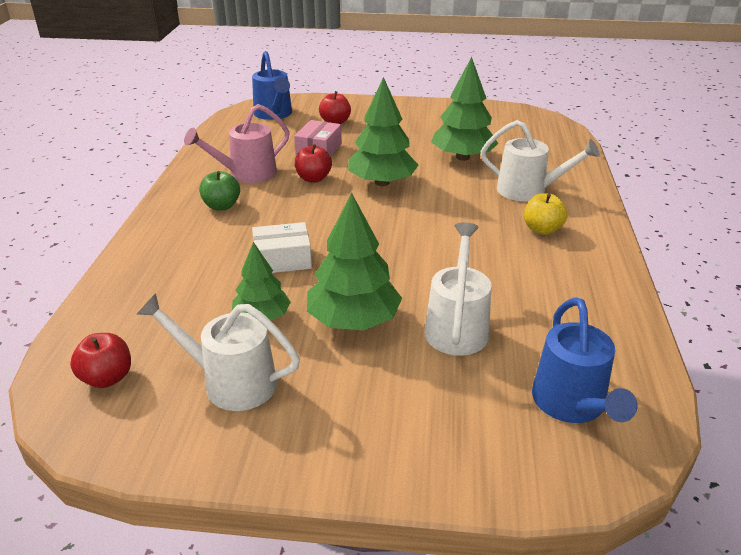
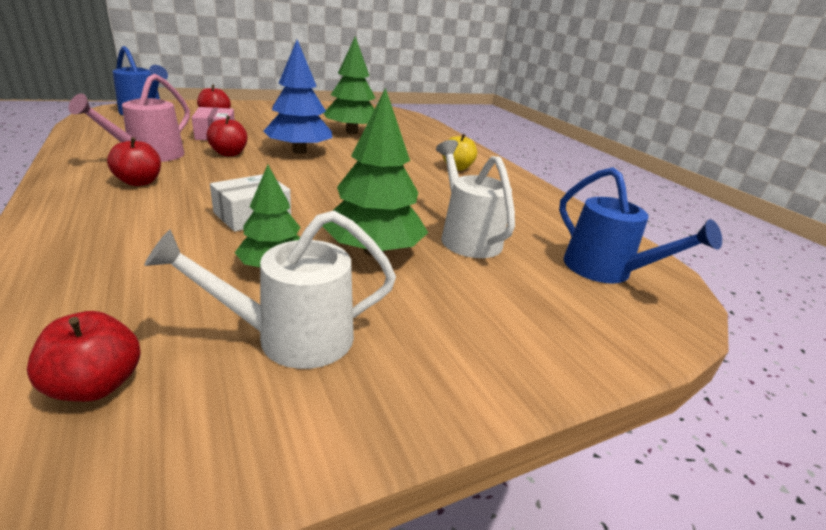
camera: 35 degrees left, 5 degrees down
green apple [199,171,240,211] -> red apple [107,137,161,186]
green tree [348,77,418,186] -> blue tree [264,40,333,154]
white watering can [481,120,600,201] -> none

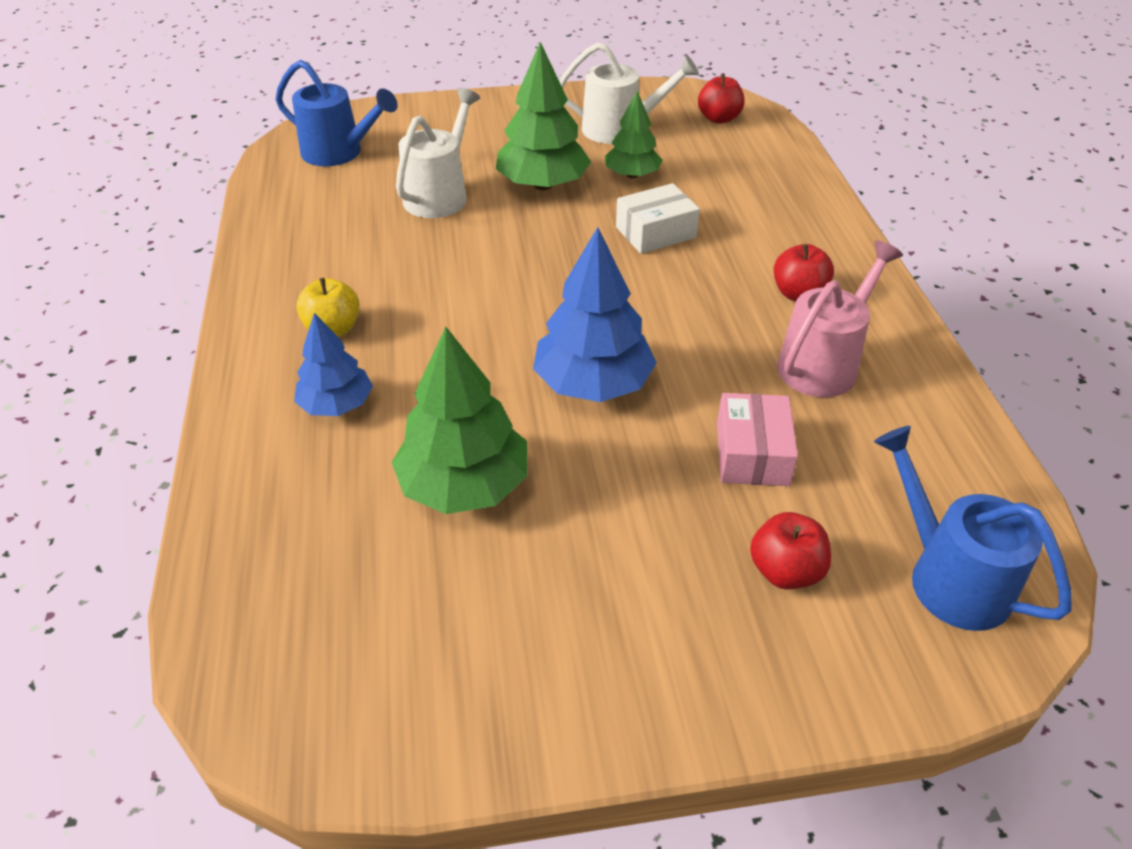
camera: 160 degrees left, 15 degrees up
red apple [207,115,247,156] -> none
white watering can [436,140,515,258] -> white watering can turned 150 degrees counterclockwise [396,88,480,218]
blue watering can [559,167,722,284] -> blue watering can turned 135 degrees clockwise [275,60,398,166]
none -> blue tree [294,313,373,416]

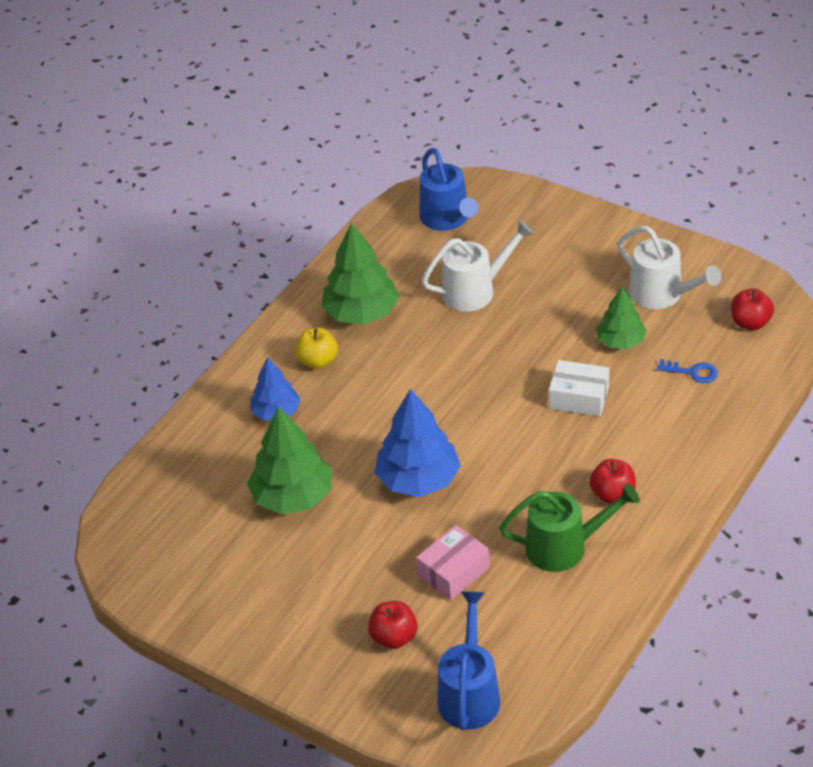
camera: 45 degrees right, 0 degrees up
green tree [496,42,591,190] -> green tree moved to [321,222,399,325]
pink watering can [777,240,903,397] -> green watering can [500,483,640,572]
none -> blue key [657,359,718,383]

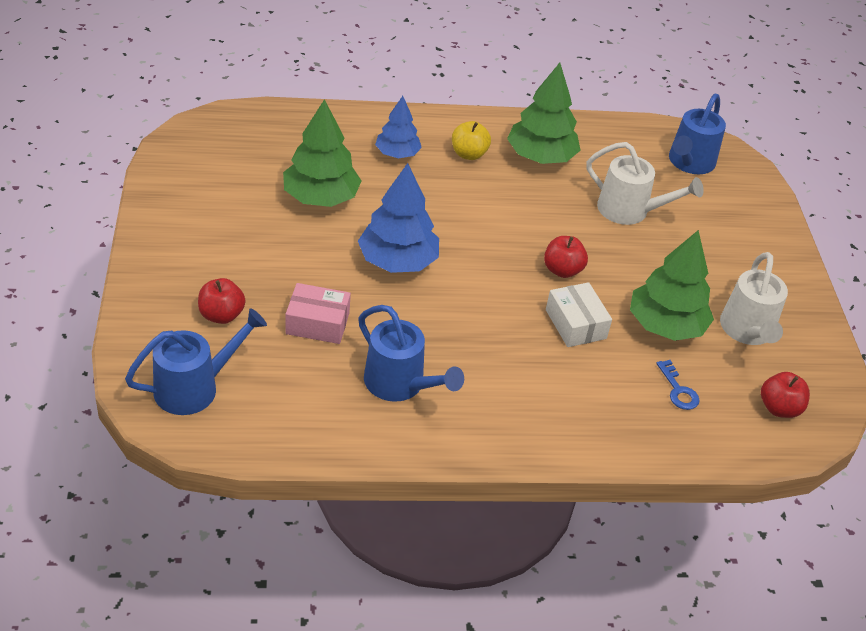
camera: 45 degrees right, 0 degrees up
green watering can [500,483,640,572] -> blue watering can [358,305,464,402]
red apple [589,459,636,504] -> red apple moved to [544,236,588,278]
green tree [597,285,647,349] -> green tree [630,230,714,341], size x1.61

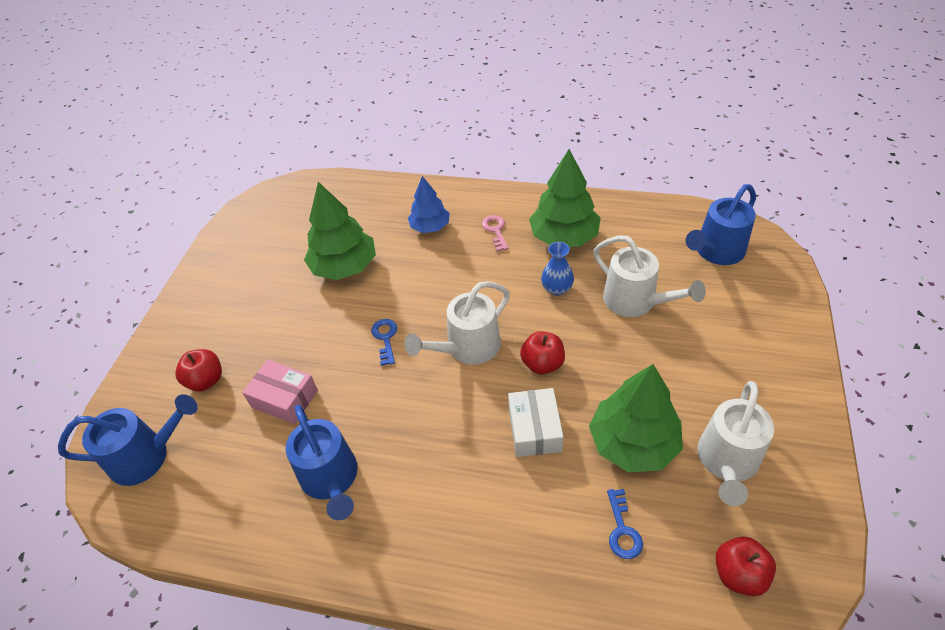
camera: 25 degrees right, 5 degrees up
blue tree [358,163,439,273] -> blue key [371,319,397,366]
yellow apple [452,121,491,160] -> pink key [482,215,509,251]
none -> white watering can [404,281,510,365]
none -> blue vase [541,242,574,295]

